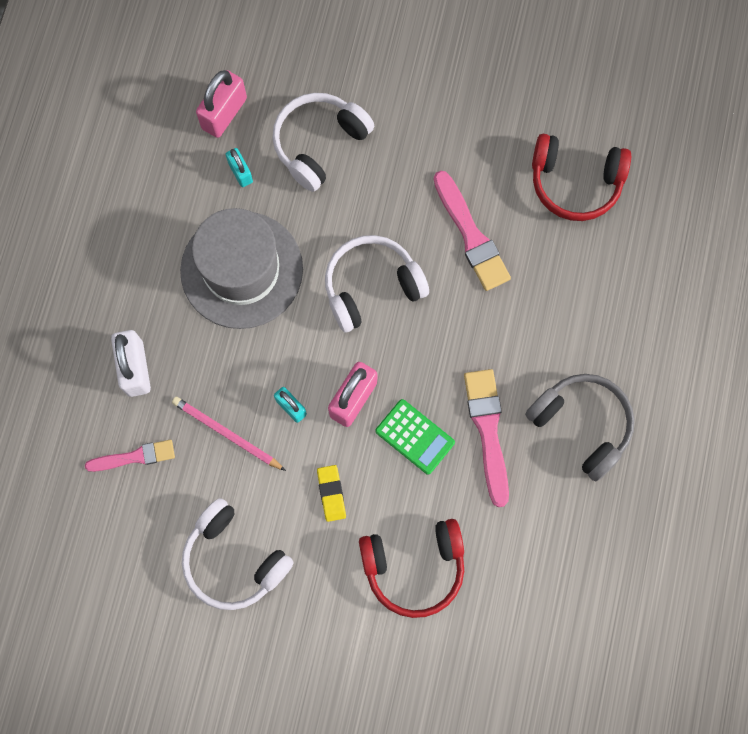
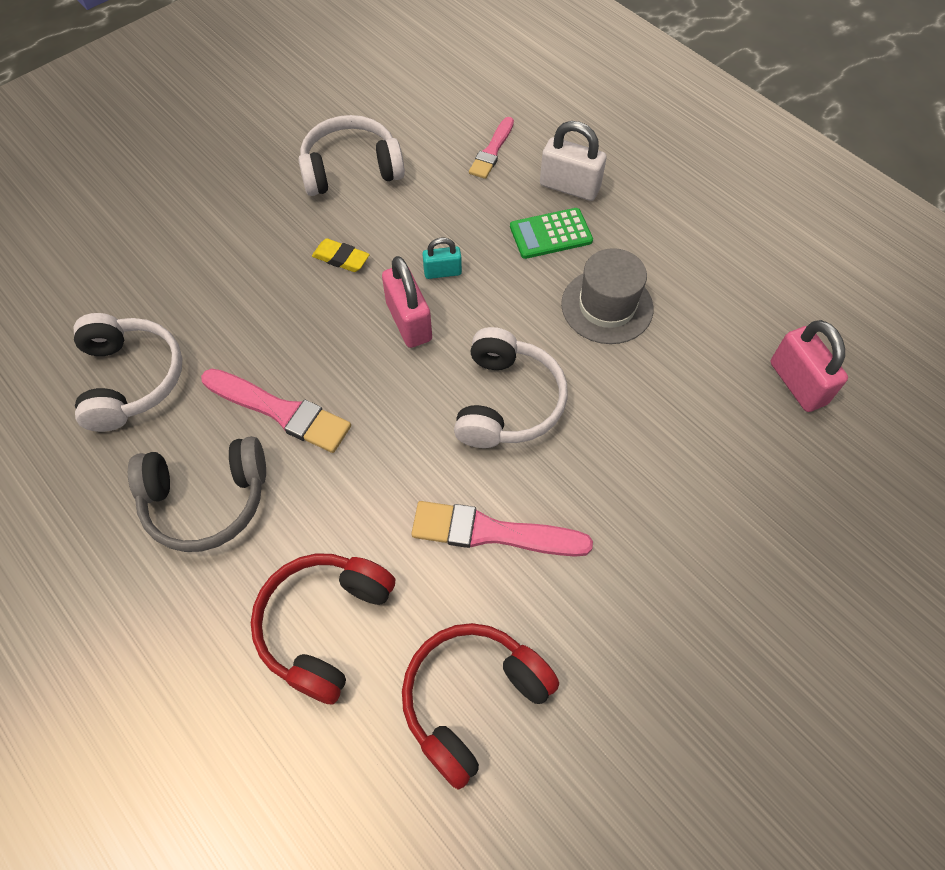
camera: 125 degrees right, 15 degrees down
pink pencil [172,397,286,471] -> none
grey hat [180,208,303,329] -> grey hat [561,248,654,344], size x0.65
turquoise padlock [226,148,253,187] -> none
white headphones [272,93,374,192] -> white headphones moved to [74,313,183,432]
red headphones [359,519,464,618] -> red headphones moved to [251,553,395,704]
green calculator [375,399,455,475] -> green calculator moved to [510,208,593,259]

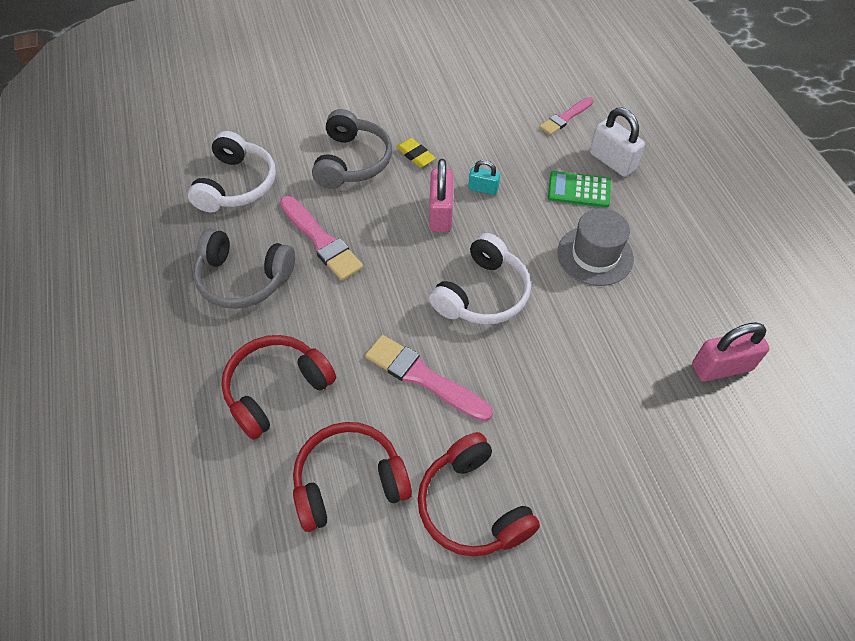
camera: 25 degrees right, 5 degrees down
white headphones [298,115,405,196] -> none
pink padlock [771,320,848,412] -> pink padlock turned 75 degrees clockwise [692,322,770,381]
none -> grey headphones [312,109,392,188]
none -> red headphones [418,432,540,556]

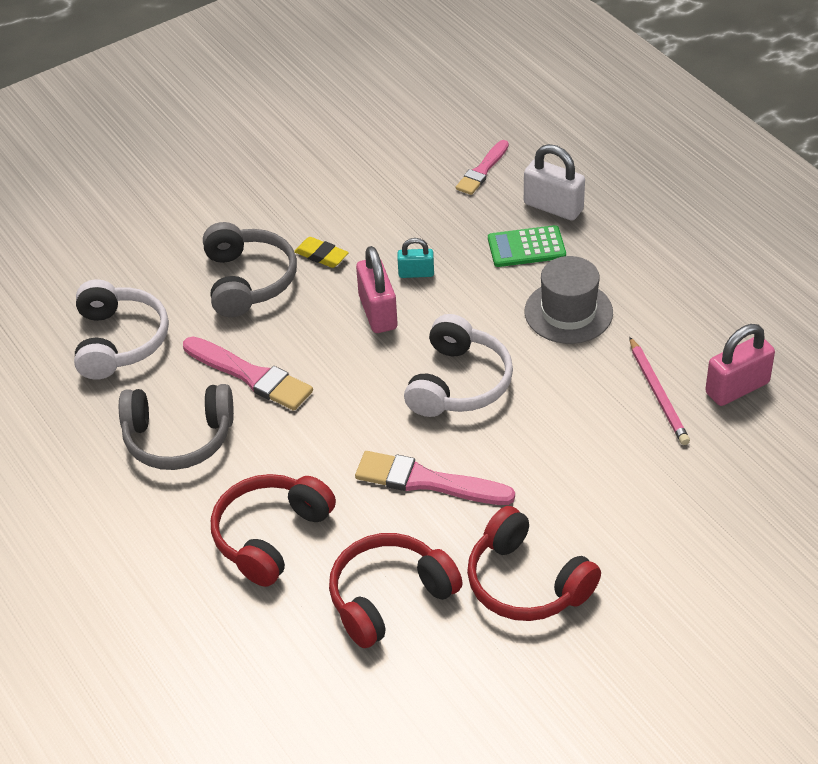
camera: 15 degrees left, 10 degrees down
none -> pink pencil [629,337,690,445]

